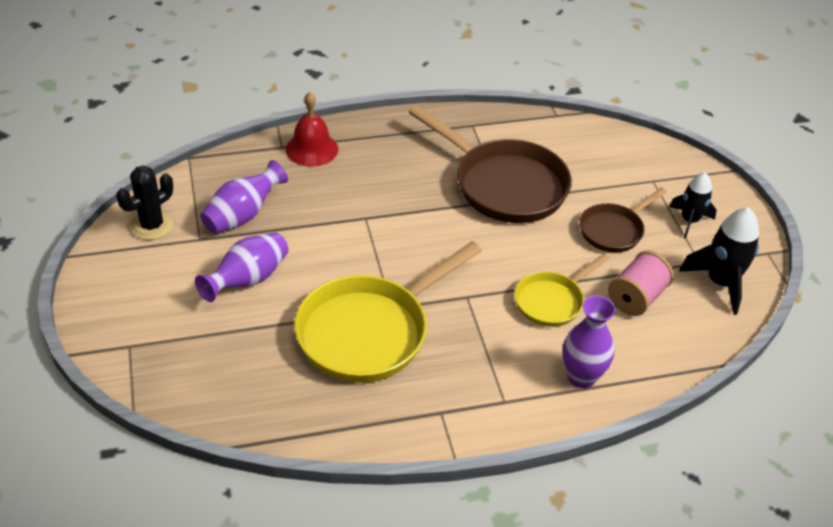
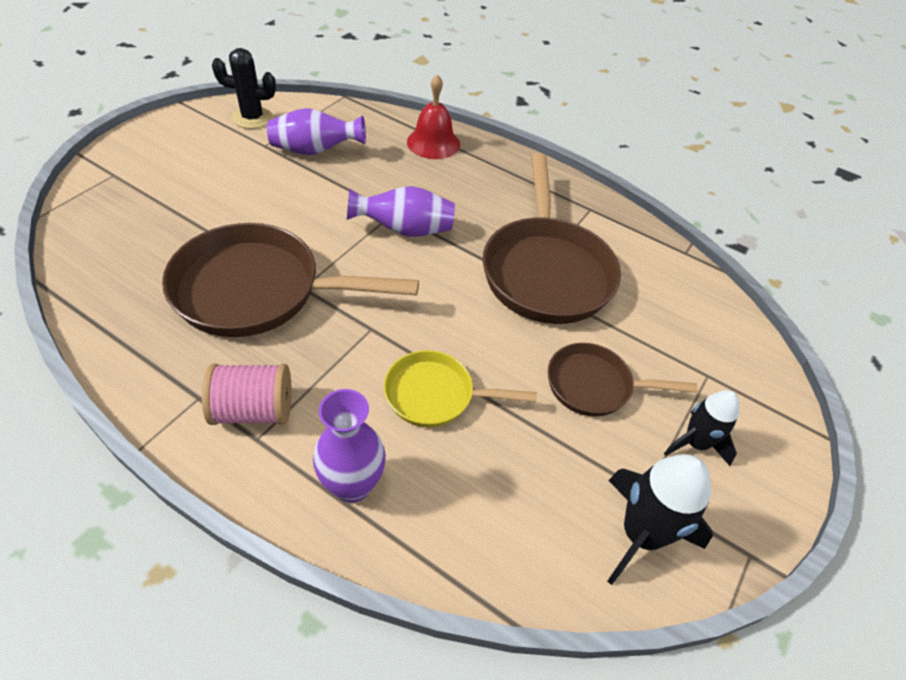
camera: 45 degrees right, 5 degrees up
purple vase [195,232,288,302] -> purple vase moved to [347,186,455,237]
yellow pan [294,241,482,383] -> brown pan [162,223,419,337]
pink spool [608,250,674,316] -> pink spool moved to [202,364,292,425]

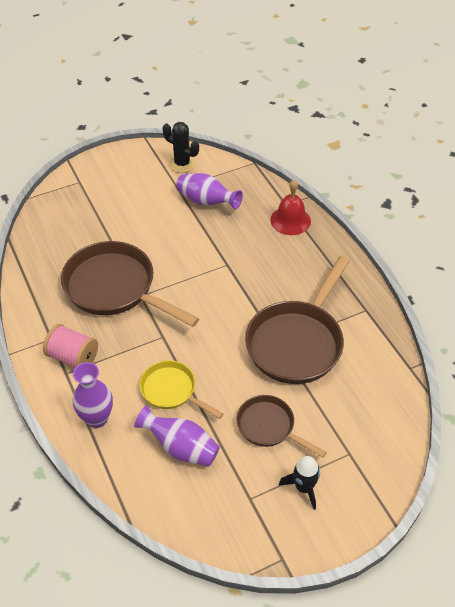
camera: 35 degrees right, 0 degrees up
purple vase [347,186,455,237] -> purple vase moved to [134,405,220,466]
black rocket [607,454,713,585] -> none

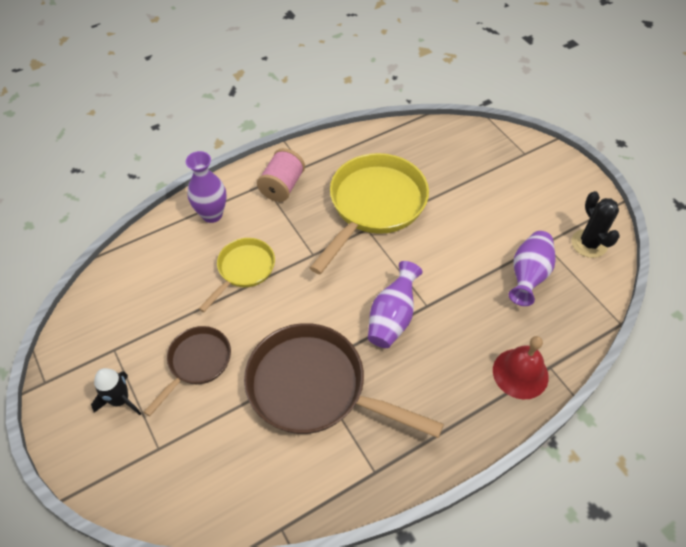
camera: 85 degrees right, 5 degrees up
brown pan [61,241,199,327] -> yellow pan [310,153,429,274]
purple vase [134,405,220,466] -> purple vase moved to [368,261,423,348]
black cactus [163,122,199,173] -> black cactus turned 45 degrees counterclockwise [571,191,620,258]

